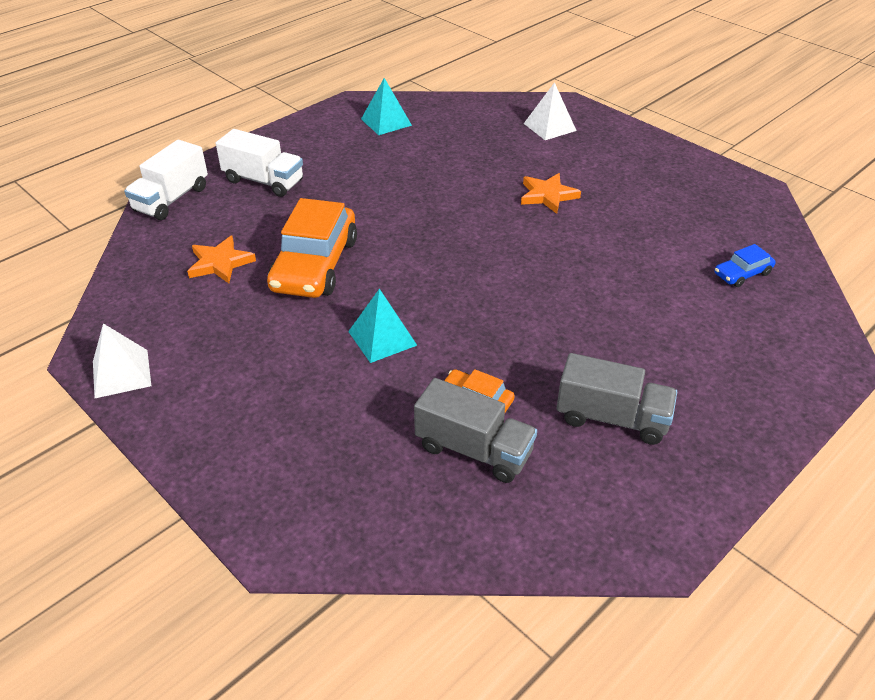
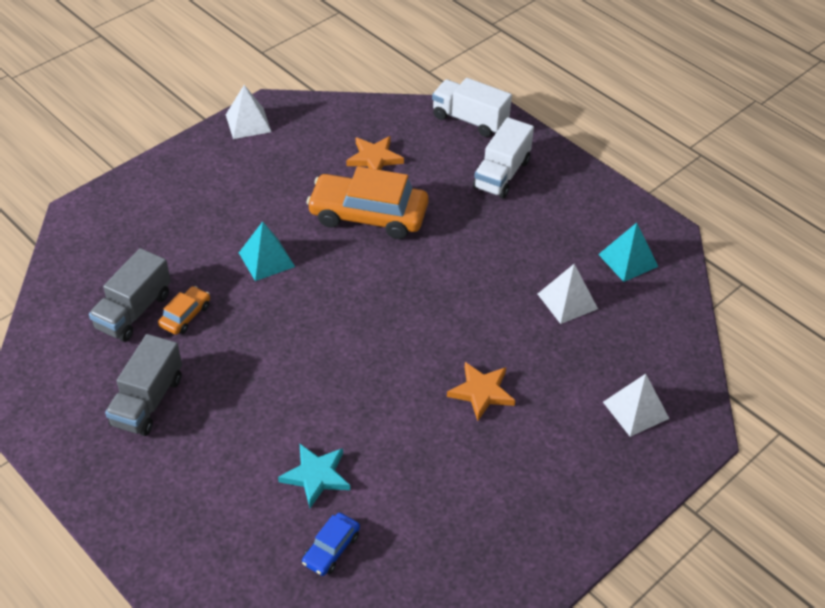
camera: 90 degrees right, 5 degrees up
blue car [715,244,776,287] -> blue car turned 120 degrees counterclockwise [302,513,360,576]
none -> turquoise star [278,443,350,508]
none -> white pyramid [538,264,598,324]

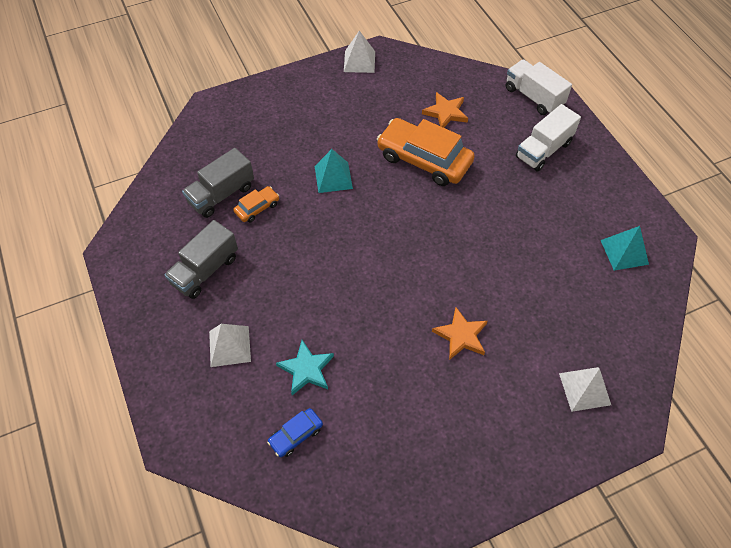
camera: 20 degrees right, 10 degrees up
white pyramid [538,264,598,324] -> white pyramid moved to [209,324,251,367]

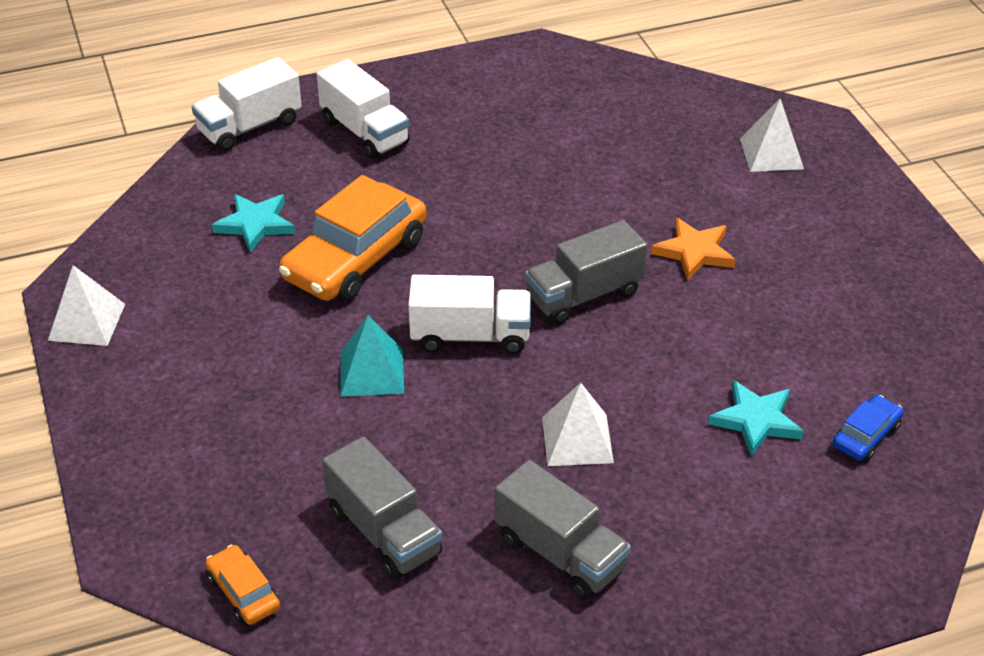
camera: 85 degrees left, 15 degrees down
white pyramid [209,324,251,367] -> white pyramid moved to [542,383,614,466]
orange car [233,186,279,222] -> orange car moved to [205,545,280,625]
blue car [267,408,323,457] -> blue car turned 105 degrees counterclockwise [833,395,904,461]
orange star [422,92,468,128] -> turquoise star [212,194,295,253]
turquoise pyramid [601,226,649,271] -> none
none -> white truck [408,275,531,354]
none -> grey truck [525,220,648,324]

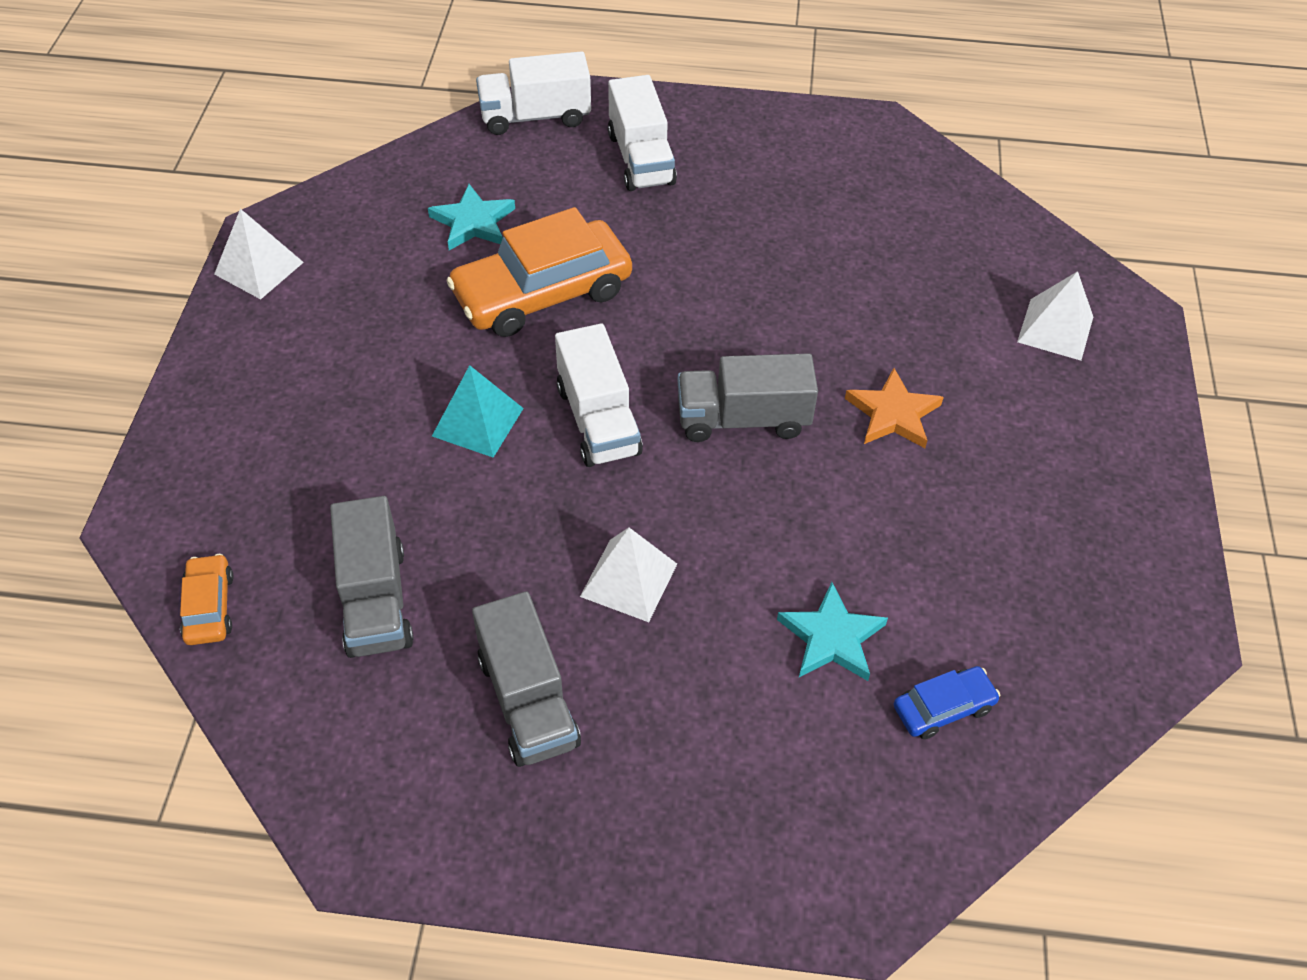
camera: 25 degrees right, 10 degrees up
white truck [408,275,531,354] -> white truck turned 45 degrees clockwise [555,323,643,467]

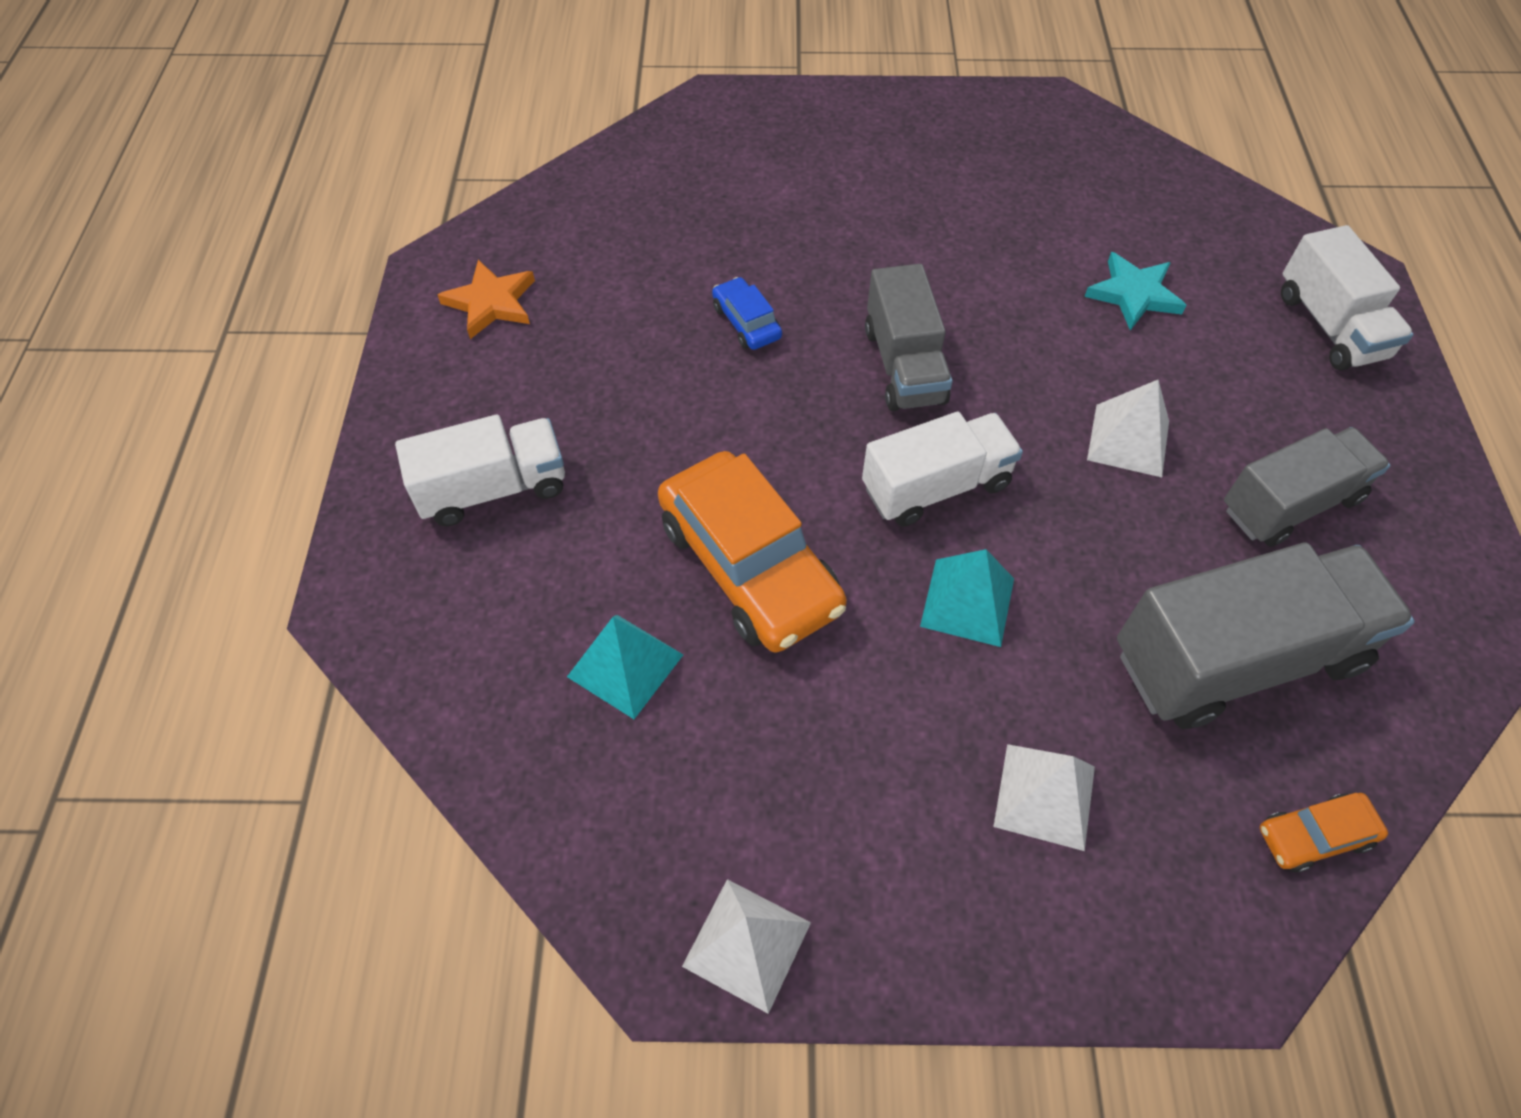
camera: 95 degrees left, 5 degrees up
grey truck [330,496,414,658] -> grey truck [1117,543,1415,729], size x1.54
turquoise star [428,184,515,250] -> turquoise pyramid [567,615,683,719]
white truck [476,51,591,135] -> white truck moved to [1281,225,1414,371]
orange star [845,368,944,448] -> orange star moved to [437,260,535,339]
blue car [894,666,1000,739] -> blue car moved to [712,277,782,350]
white pyramid [1017,271,1093,361] -> white pyramid moved to [994,744,1095,851]

